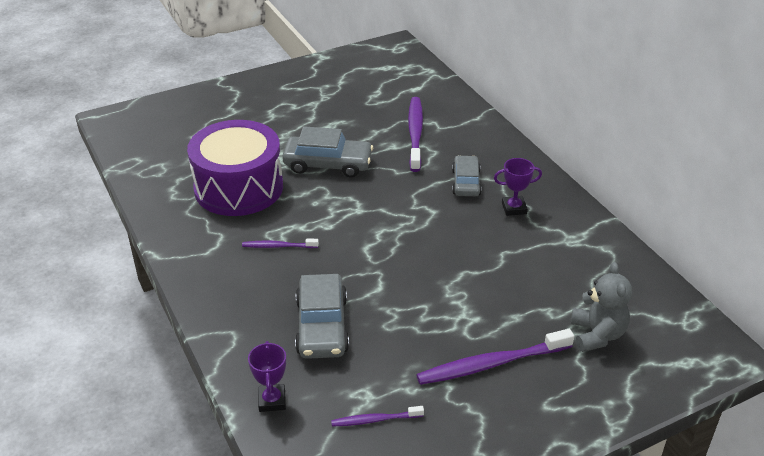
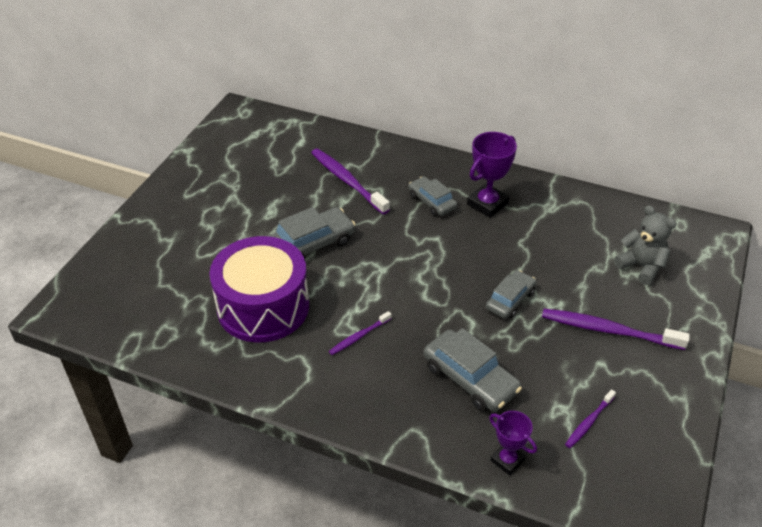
camera: 40 degrees left, 5 degrees up
purple toothbrush [416,329,574,385] -> purple toothbrush turned 75 degrees clockwise [542,309,690,350]
purple trophy [494,158,542,216] -> purple trophy [467,132,517,218], size x1.59
none -> grey car [486,270,536,319]

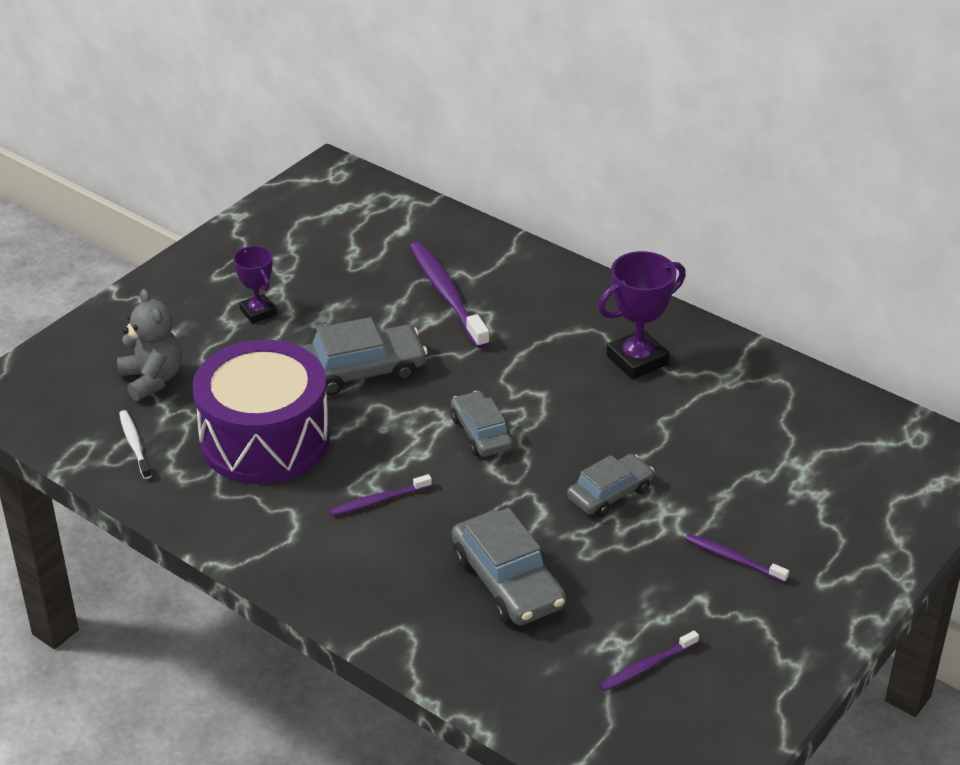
camera: 15 degrees right, 5 degrees down
grey car [408,176,457,216] -> grey car moved to [451,391,513,457]
purple trophy [489,411,537,475] -> purple trophy moved to [233,246,276,324]
purple toothbrush [542,309,690,350] -> purple toothbrush [685,534,789,583], size x0.53
grey teddy bear [614,205,676,285] -> grey teddy bear moved to [117,289,182,401]
none -> white toothbrush [119,410,152,479]

